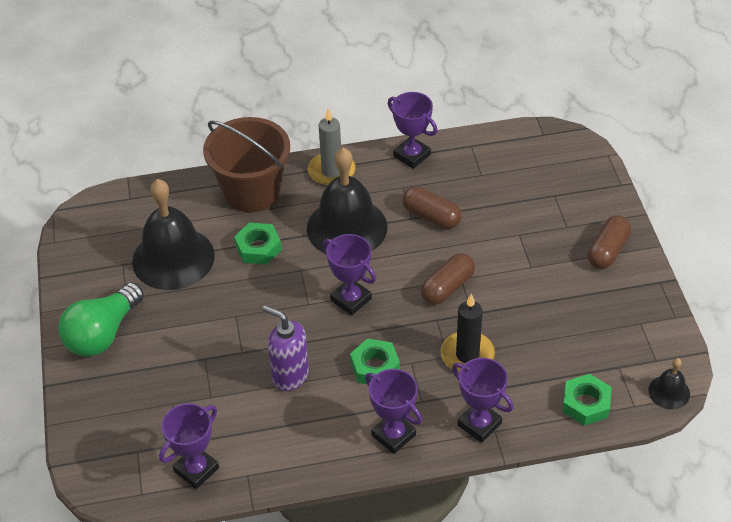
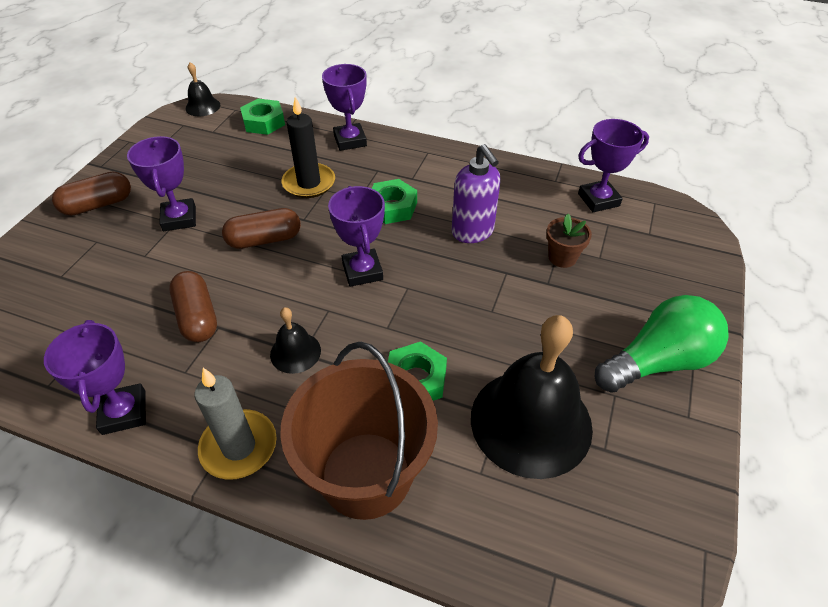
camera: 150 degrees left, 0 degrees up
black bell [307,148,387,254] -> black bell [270,307,321,374], size x0.46
purple trophy [365,369,422,454] -> purple trophy moved to [127,136,196,231]
none -> brown flower pot [546,214,592,268]

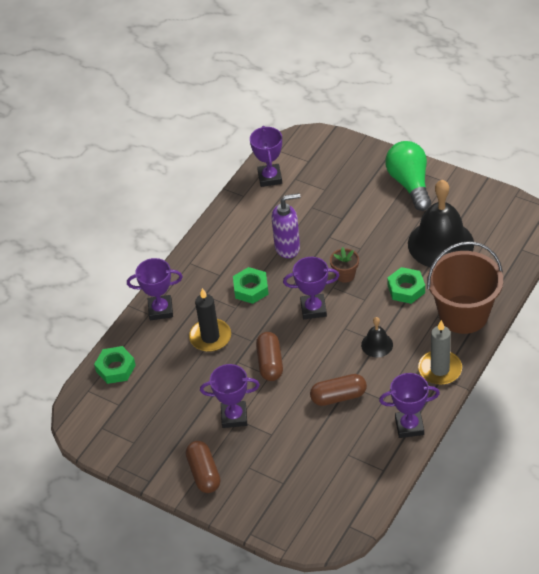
camera: 75 degrees left, 0 degrees up
black bell [185,62,220,116] -> none
brown flower pot [546,214,592,268] -> brown flower pot moved to [330,247,359,283]

